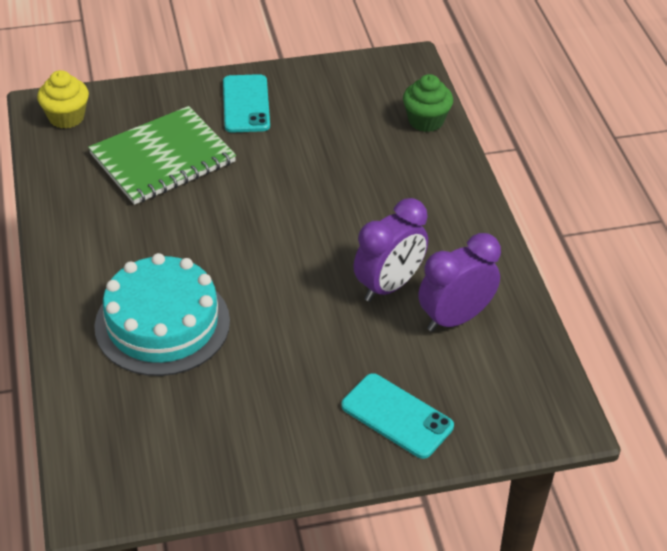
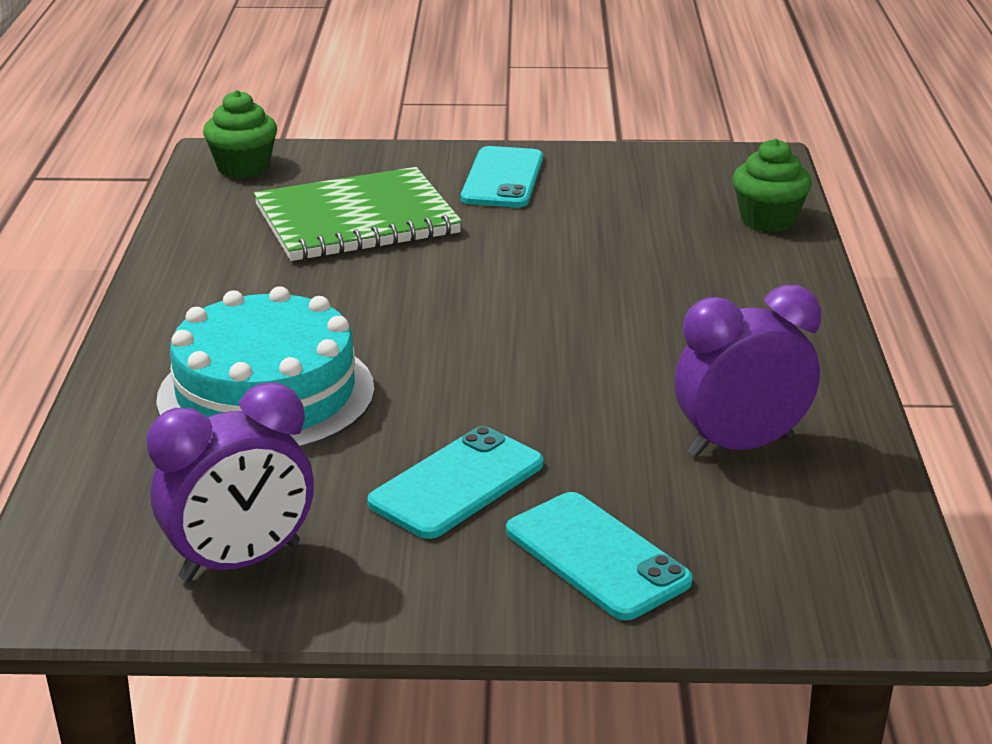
camera: 15 degrees right, 15 degrees down
yellow cupcake [37,70,89,129] -> green cupcake [203,90,277,178]
purple clock [354,198,428,302] -> purple clock moved to [146,382,314,581]
none -> turquoise phone [367,426,543,539]

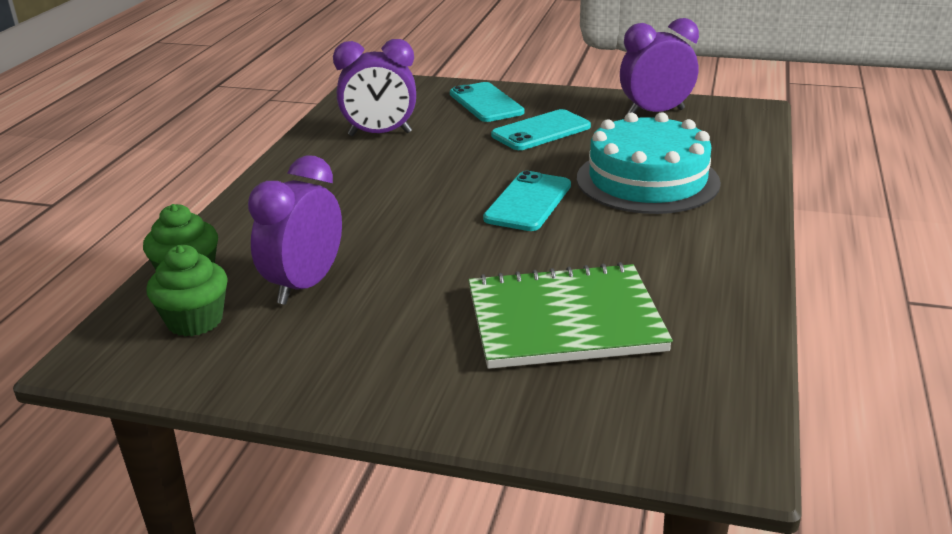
camera: 165 degrees left, 0 degrees up
green cupcake [203,90,277,178] -> green cupcake moved to [146,245,228,336]
turquoise phone [461,146,543,207] -> turquoise phone moved to [483,171,571,231]
none -> purple clock [248,155,342,305]

